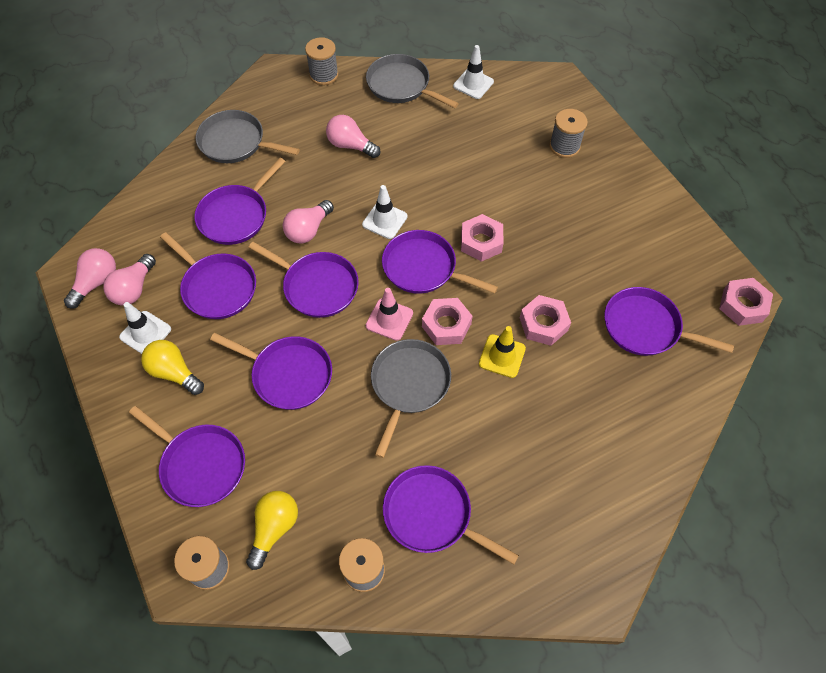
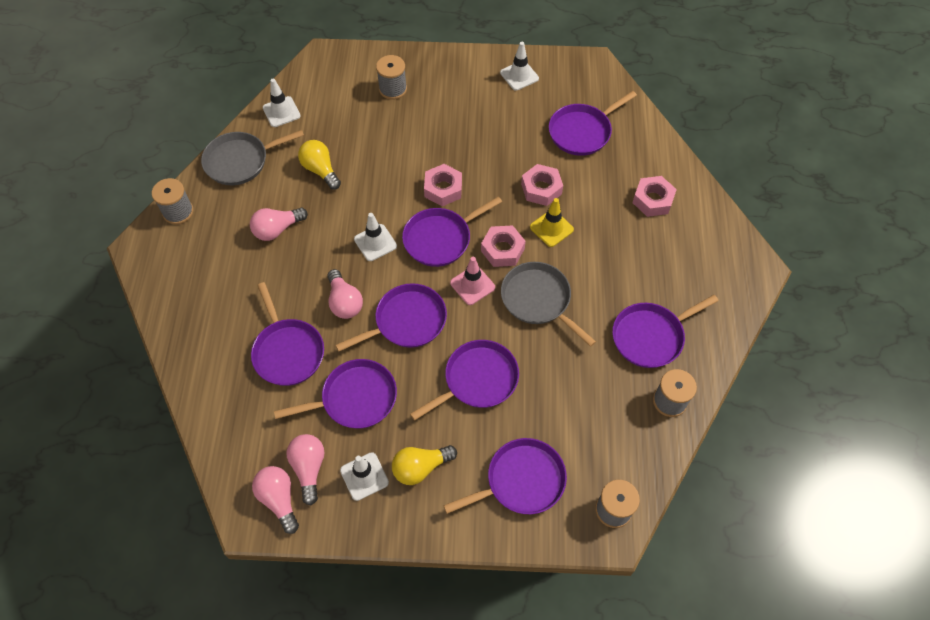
camera: 60 degrees left, 0 degrees up
pink light bulb [103,254,156,306] -> pink light bulb turned 150 degrees counterclockwise [287,434,325,505]
grey pan [196,110,300,163] -> none
yellow light bulb [246,491,298,570] -> yellow light bulb moved to [298,140,341,190]
pink nut [719,278,773,326] -> pink nut moved to [632,176,677,217]
none -> white traffic cone [500,42,539,91]

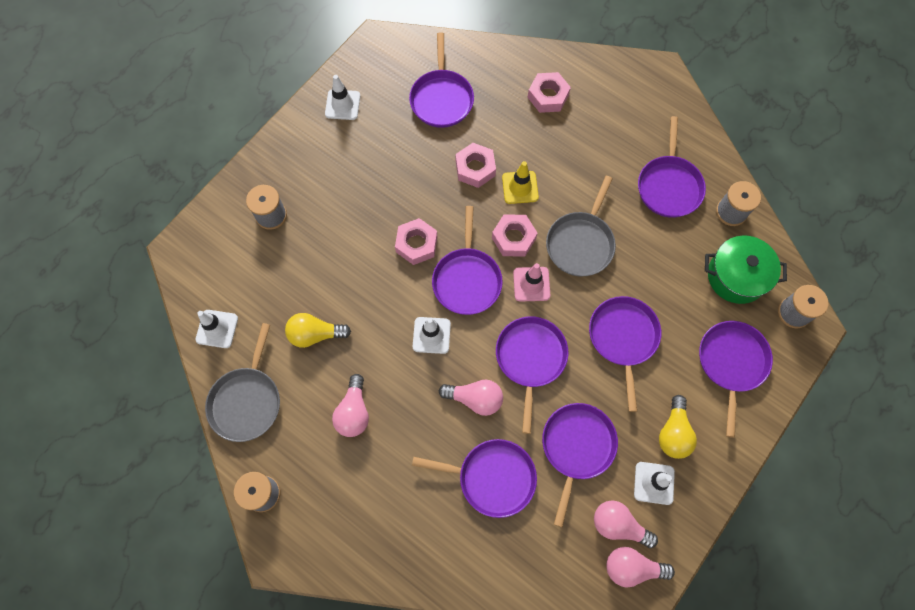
camera: 55 degrees left, 10 degrees up
grey pan [501,262,596,347] -> grey pan turned 60 degrees counterclockwise [546,176,616,276]
none -> green pot [705,236,787,304]

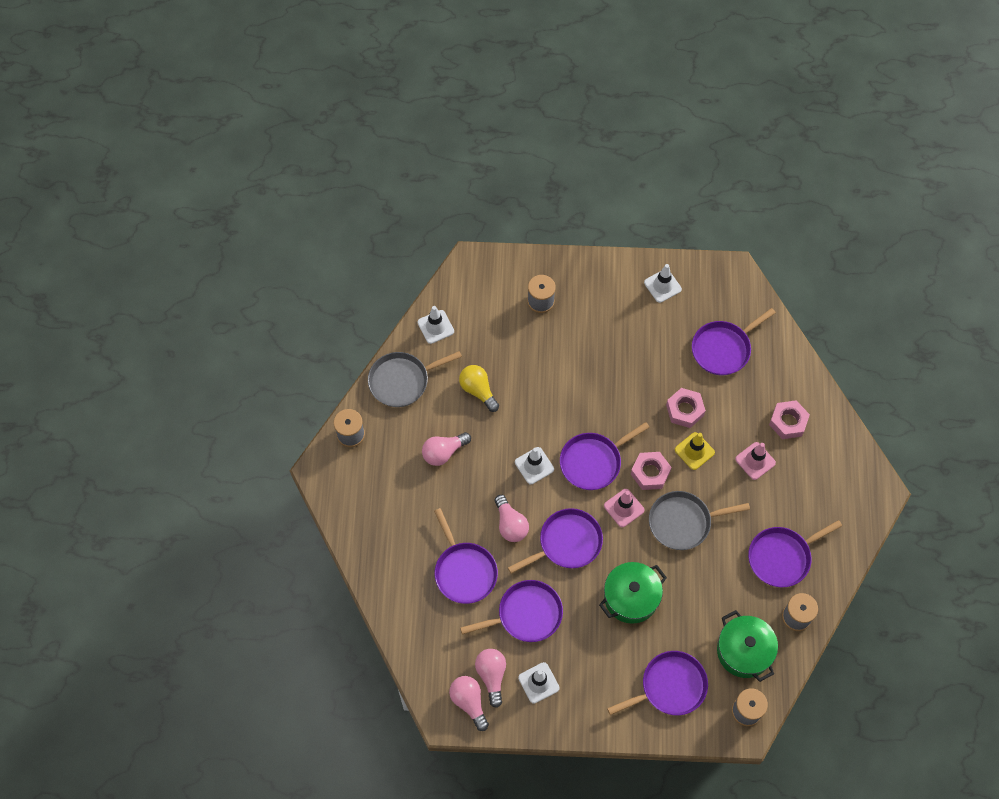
camera: 55 degrees right, 5 degrees down
pink nut [395,218,437,265] -> none
purple pan [589,296,661,412] -> green pot [599,562,667,624]
yellow light bulb [659,395,697,459] -> none
none -> pink traffic cone [735,442,776,480]

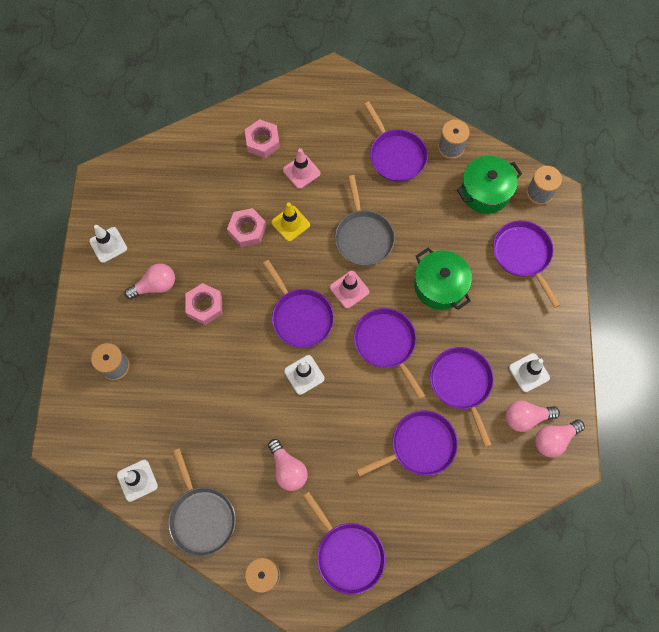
camera: 90 degrees left, 5 degrees up
yellow light bulb [459,365,499,412] -> none
pink light bulb [494,495,529,542] -> pink light bulb moved to [124,263,175,299]
pink nut [631,452,672,490] -> pink nut moved to [185,283,222,325]
purple pan [692,308,776,375] -> purple pan moved to [303,492,386,595]

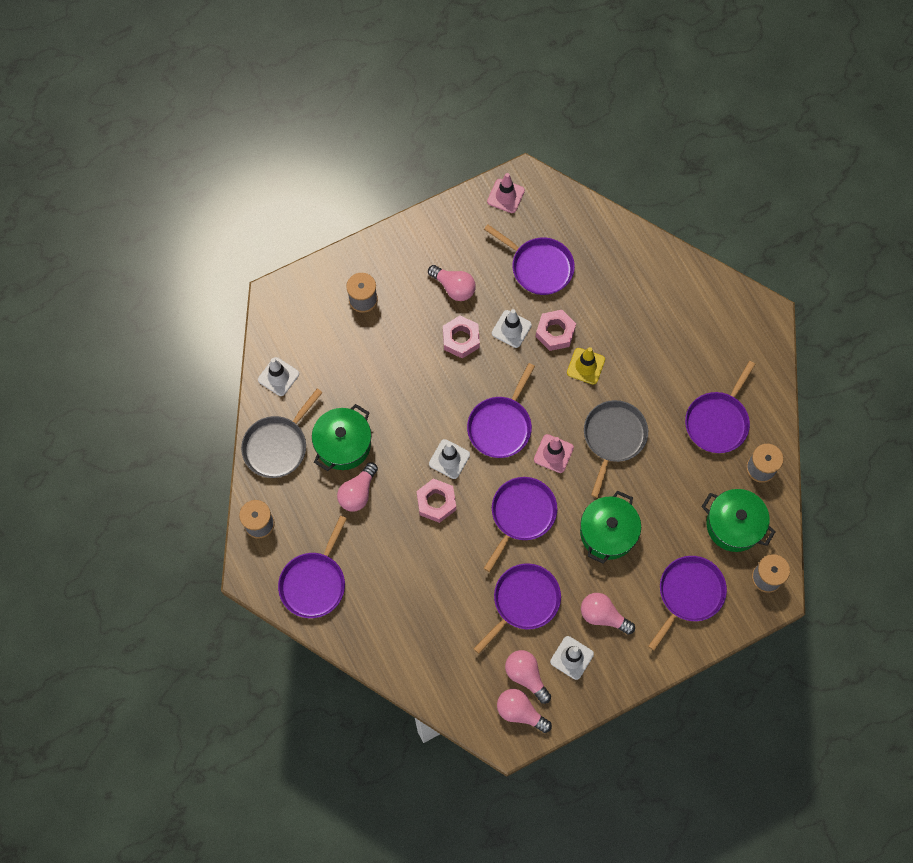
camera: 60 degrees right, 0 degrees up
white traffic cone [89,225,127,263] -> white traffic cone moved to [492,309,532,348]
pink nut [245,119,280,158] -> pink nut moved to [417,479,456,523]
pink traffic cone [283,148,321,189] -> pink traffic cone moved to [487,173,525,213]
grey pan [335,175,395,266] -> grey pan turned 150 degrees clockwise [584,400,648,498]
purple pan [356,410,458,477] -> purple pan moved to [484,224,575,295]
none -> green pot [312,404,371,471]
none -> pink light bulb [581,593,635,635]

